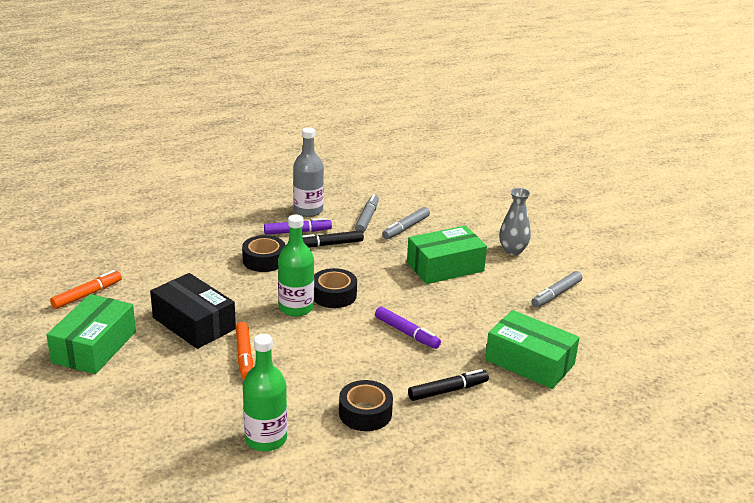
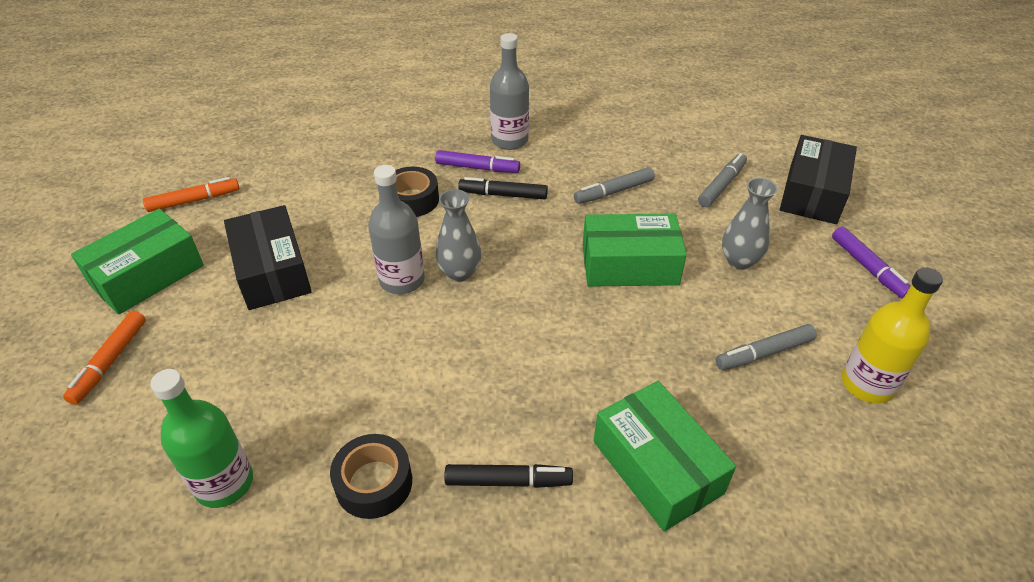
camera: 25 degrees right, 15 degrees up
orange marker [236,322,253,379] -> orange marker moved to [63,311,146,405]
green bottle [278,214,314,317] -> grey bottle [368,165,425,294]
black tape [314,268,357,308] -> grey vase [436,189,481,282]
grey marker [355,194,379,233] -> grey marker moved to [698,153,747,207]
purple marker [375,306,441,349] -> purple marker moved to [832,227,910,299]
none -> black box [780,135,857,224]
none -> yellow bottle [842,267,943,404]

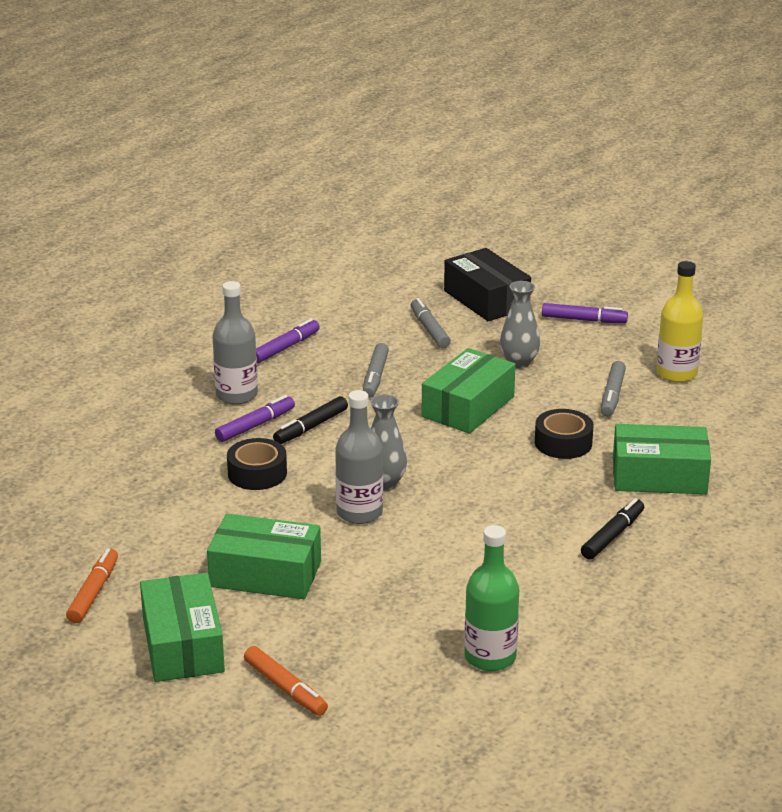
camera: 55 degrees left, 15 degrees down
black box [224,205,312,310] -> green box [207,514,321,599]
black tape [330,434,412,519] -> black tape moved to [535,409,594,459]
none -> purple marker [256,319,320,363]

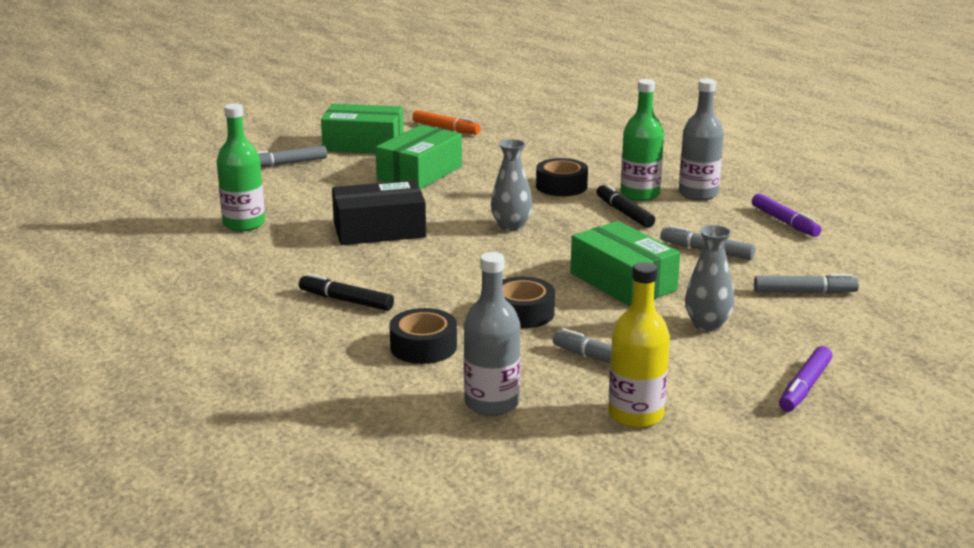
camera: 110 degrees right, 5 degrees down
purple marker [215,395,295,442] -> green bottle [620,79,664,201]
orange marker [244,646,328,716] -> grey marker [257,145,327,167]
grey bottle [335,390,383,524] -> grey bottle moved to [464,252,520,416]
black box [444,248,531,321] -> black box moved to [332,180,426,245]
black marker [581,498,644,560] -> black marker turned 150 degrees clockwise [299,273,394,311]
green box [613,424,711,494] -> black tape [389,308,457,364]

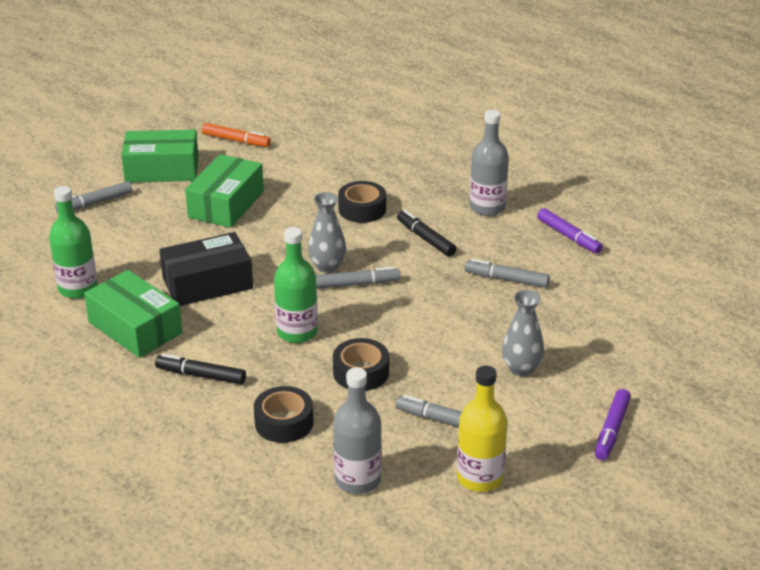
camera: 10 degrees left, 10 degrees up
green box [570,221,680,306] -> green box moved to [84,270,183,358]
green bottle [620,79,664,201] -> green bottle moved to [274,227,318,343]
grey marker [754,274,859,294] -> grey marker moved to [316,267,401,289]

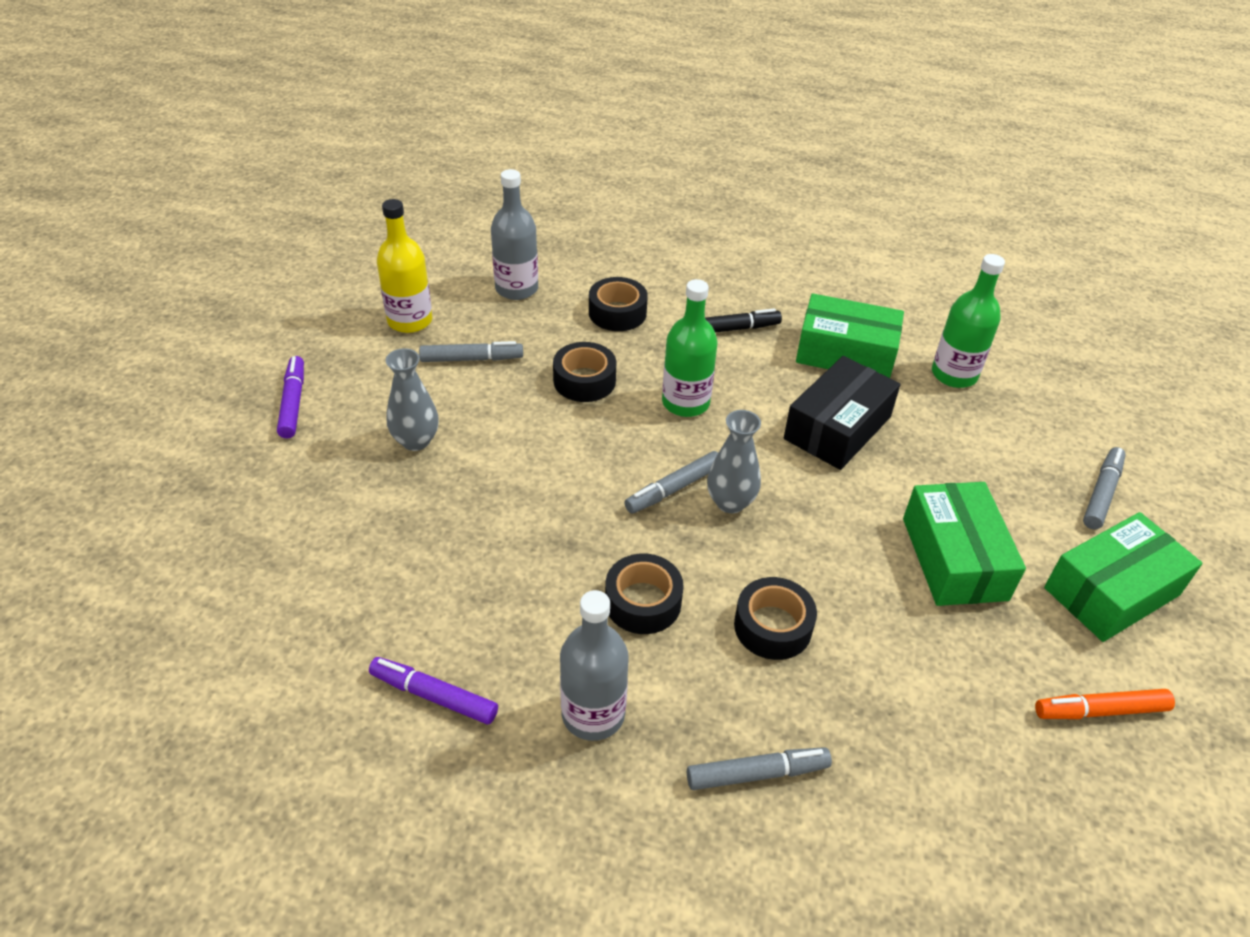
camera: 150 degrees right, 10 degrees up
black marker [397,210,456,257] -> black tape [605,554,684,634]
grey marker [465,259,550,288] -> grey marker moved to [687,747,832,790]

